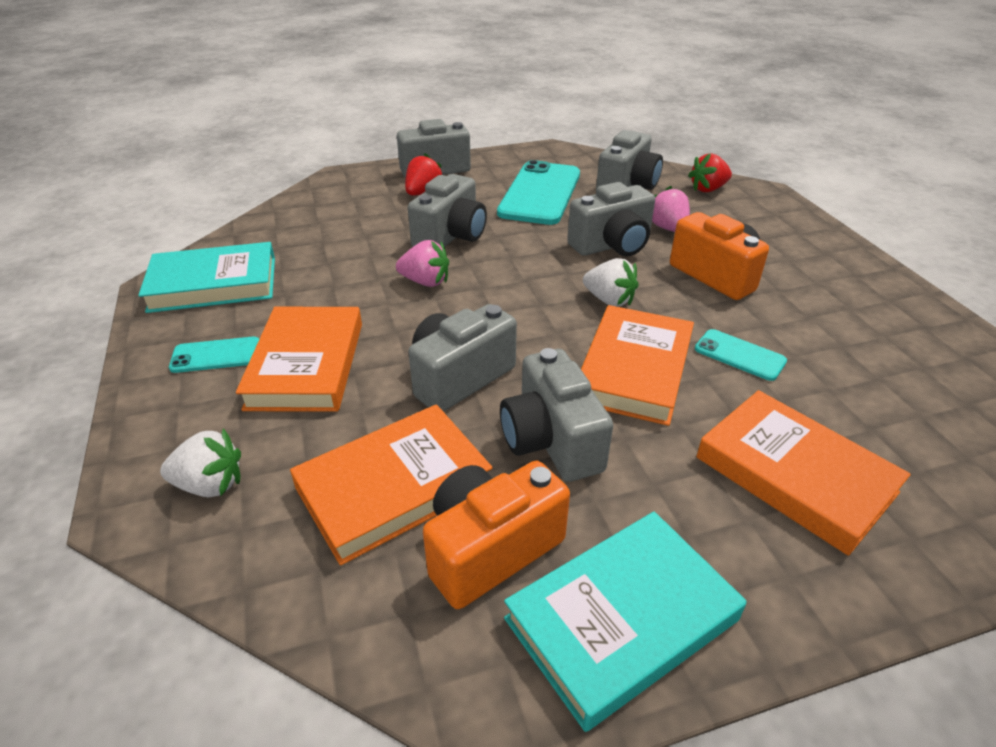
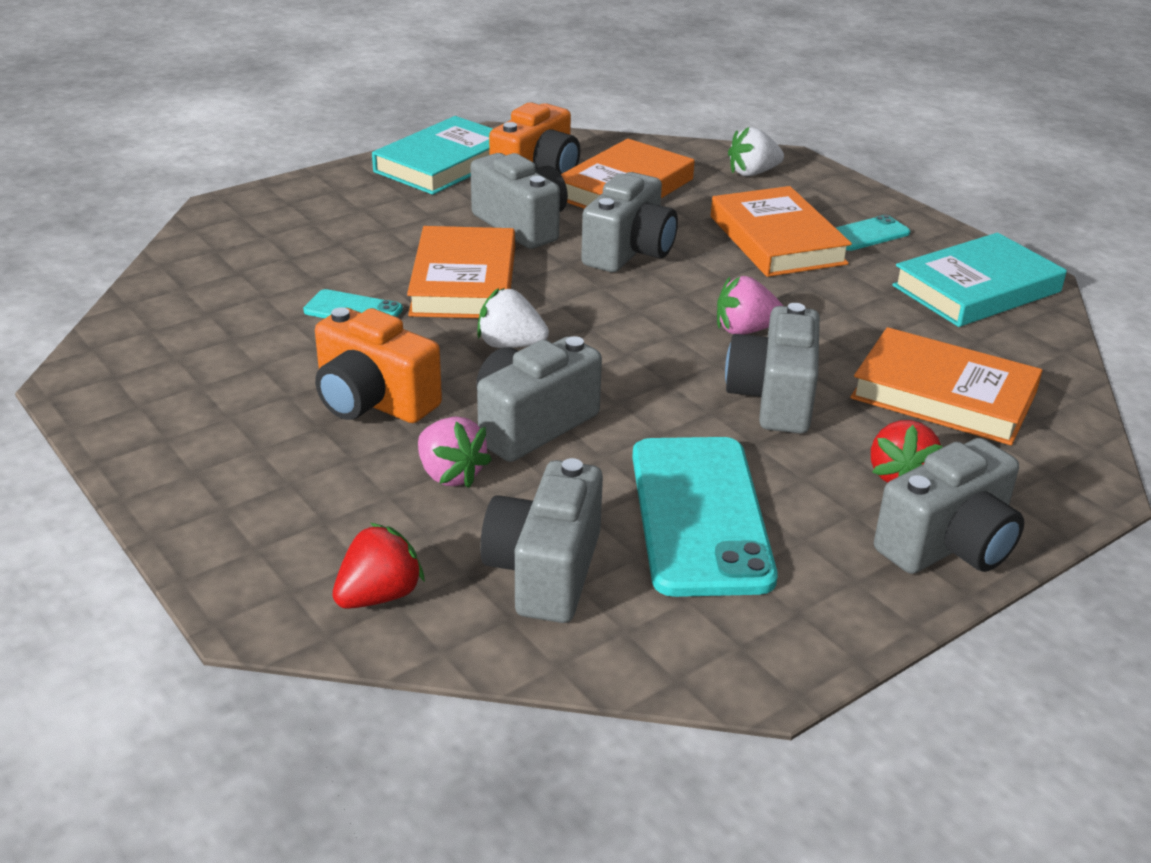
camera: 160 degrees right, 5 degrees down
orange book [696,390,911,556] -> orange book moved to [850,327,1042,445]

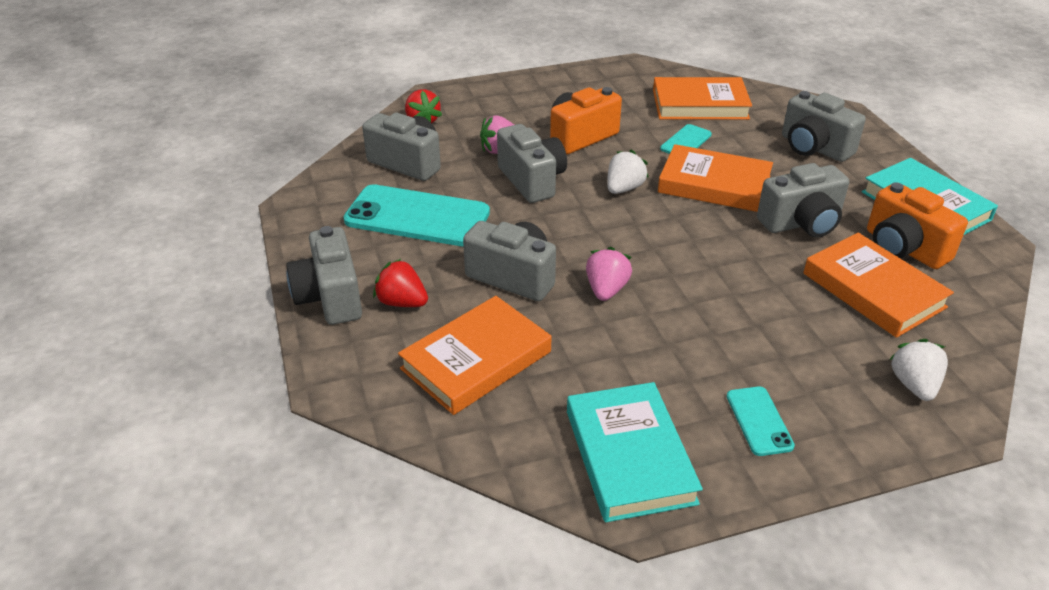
camera: 110 degrees right, 5 degrees up
grey camera [581,172,678,272] -> grey camera moved to [782,91,866,162]
orange book [711,186,852,277] -> orange book moved to [653,77,752,120]

